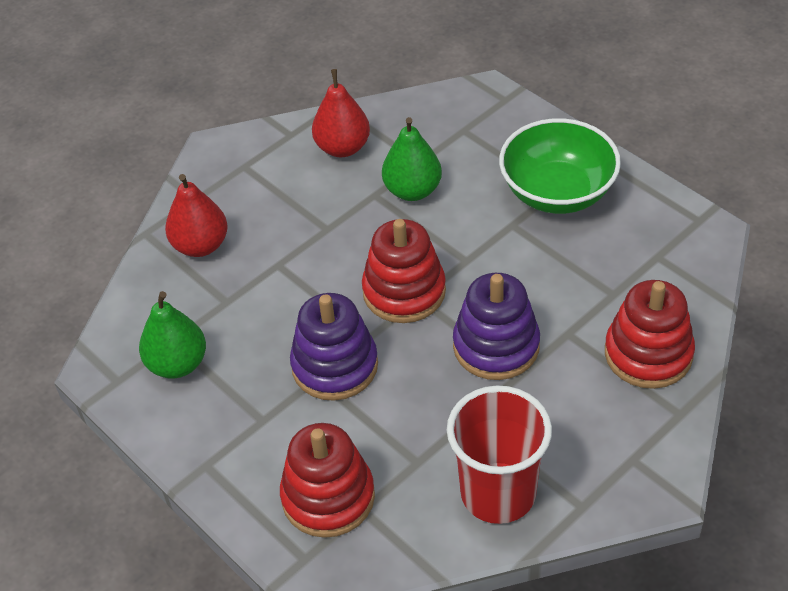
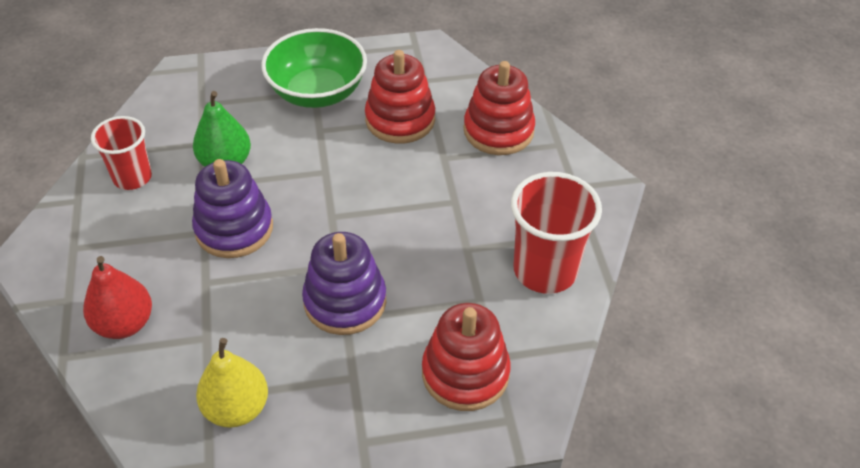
camera: 60 degrees left, 0 degrees up
green pear [139,291,206,379] -> yellow pear [196,338,268,428]
red pear [312,69,370,157] -> red cup [91,116,152,190]
red stacking toy [362,219,446,323] -> red stacking toy moved to [365,50,435,144]
purple stacking toy [453,273,540,380] -> purple stacking toy moved to [192,159,273,258]

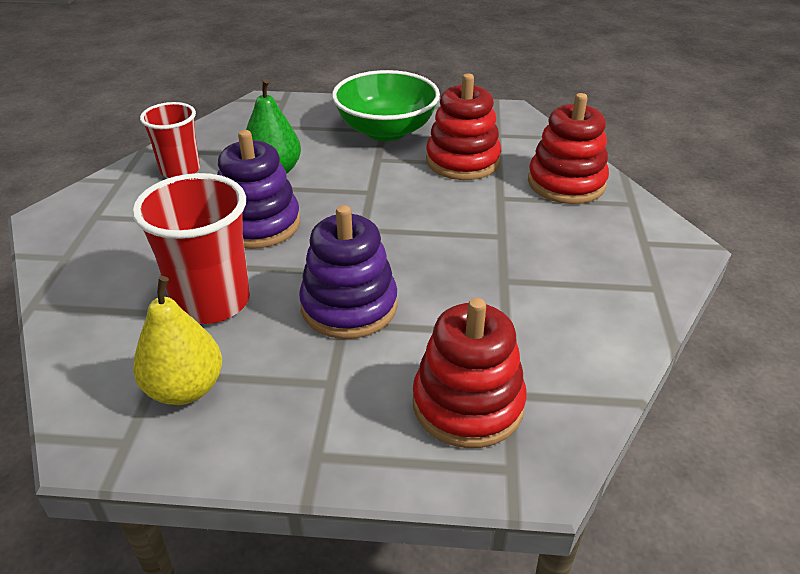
camera: 15 degrees right, 10 degrees down
red pear [83,256,152,339] -> none
red cup [511,172,602,294] -> red cup moved to [132,173,250,324]

